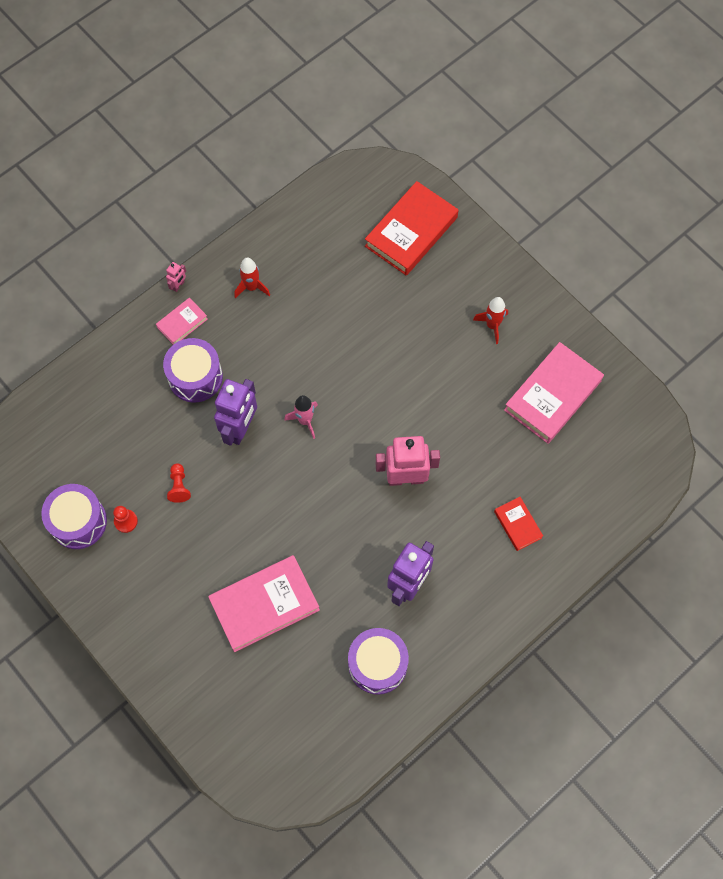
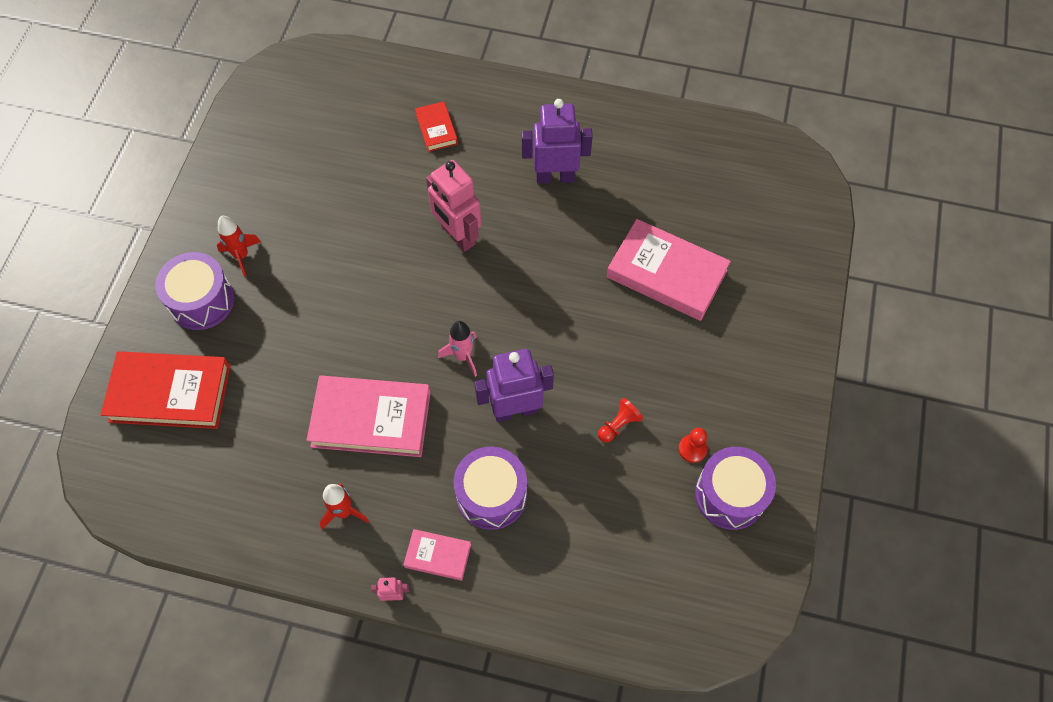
camera: 125 degrees left, 5 degrees down
purple drum [348,628,409,694] -> purple drum moved to [155,252,234,330]
red book [494,497,543,551] -> red book turned 45 degrees counterclockwise [415,101,458,152]
pink book [504,342,604,444] -> pink book moved to [307,375,431,457]

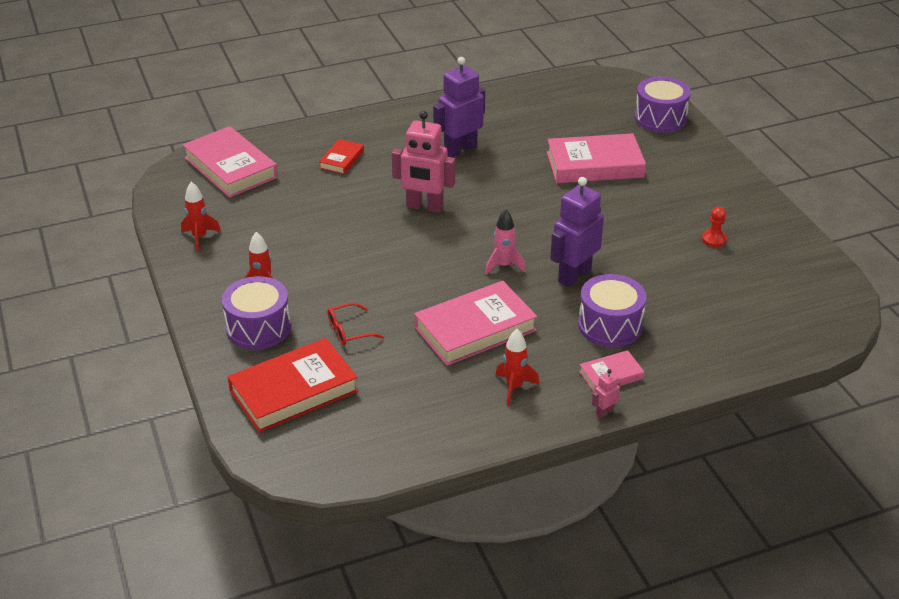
camera: 35 degrees left, 25 degrees down
red book [415,101,458,152] -> red book turned 75 degrees clockwise [319,139,364,175]
red pawn [598,398,643,442] -> none
purple drum [695,447,776,530] -> purple drum moved to [634,77,691,133]
none -> red rocket [181,182,221,252]
none -> pink book [182,126,278,198]
none -> red glasses [327,303,384,345]

